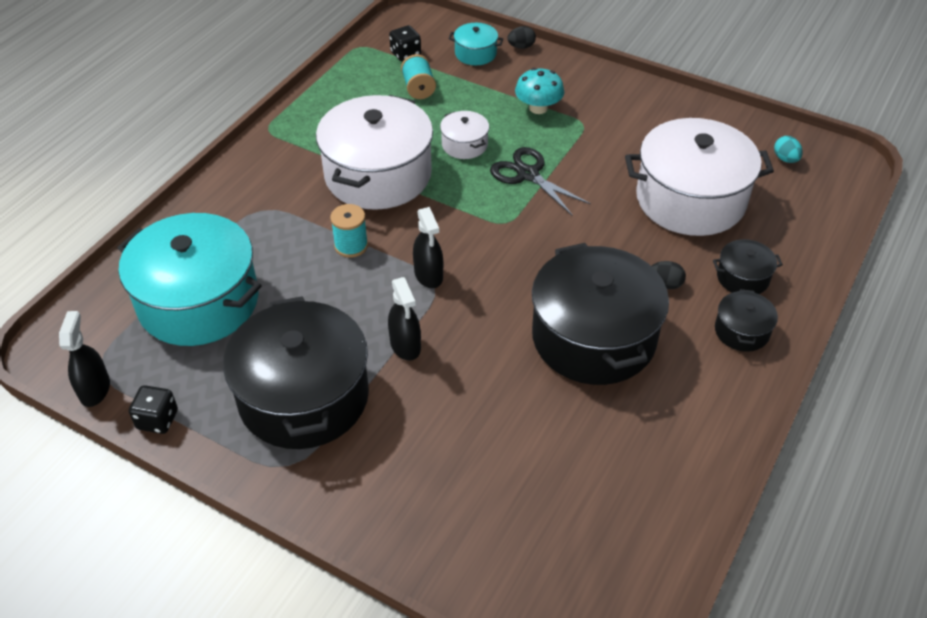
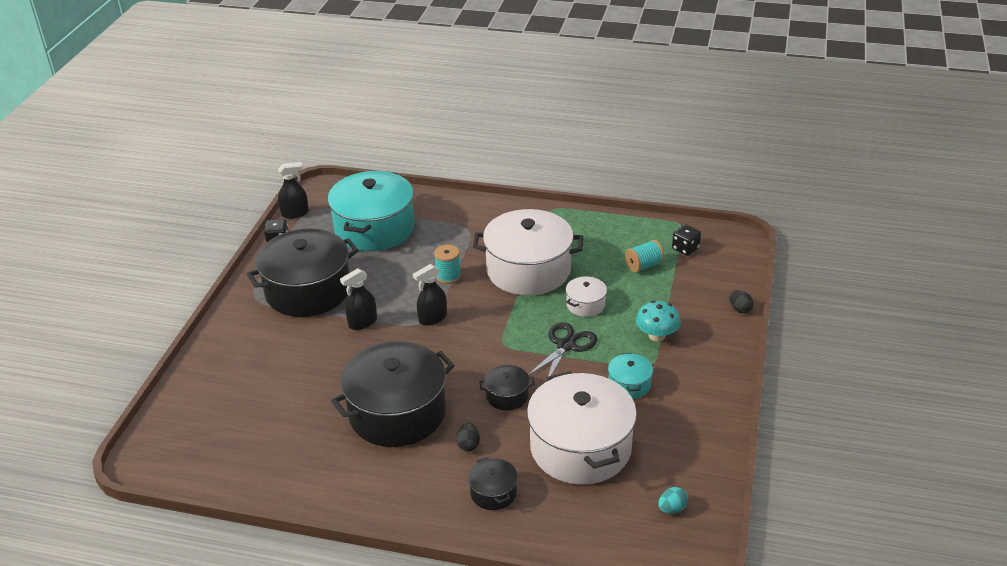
camera: 75 degrees right, 10 degrees down
turquoise pot [448,23,503,65] -> turquoise pot moved to [608,353,653,399]
black pot [715,289,778,352] -> black pot moved to [479,365,535,411]

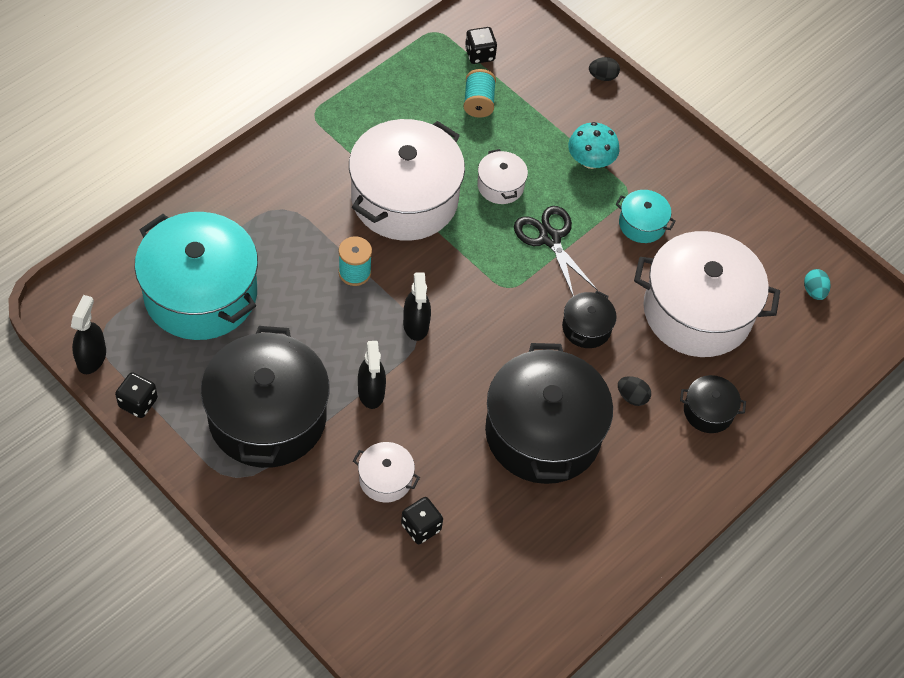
camera: 65 degrees left, 20 degrees up
none -> white pot [353,442,420,503]
none -> black dice [401,497,443,544]

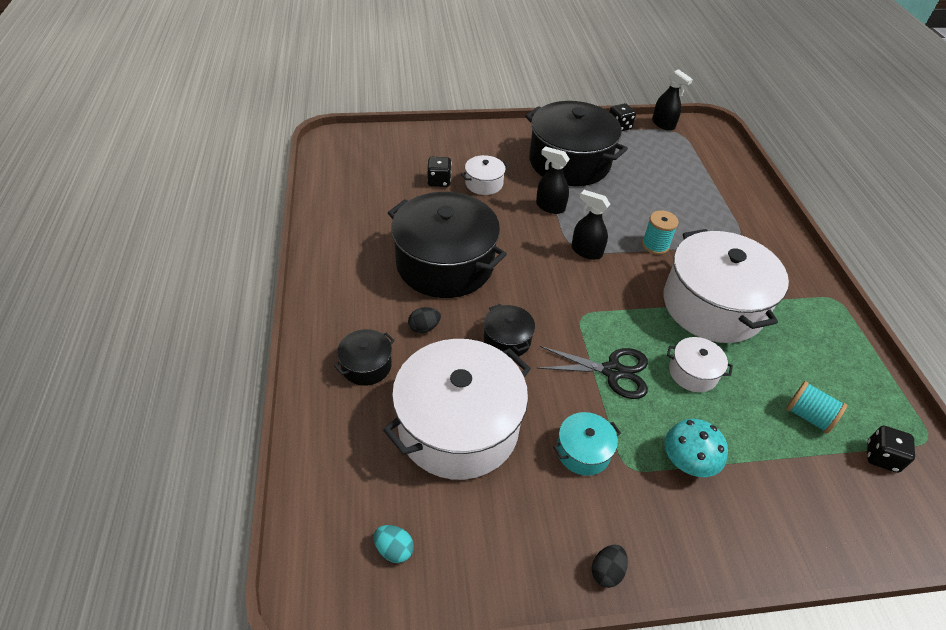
camera: 130 degrees right, 10 degrees down
turquoise pot [135,212,258,340] -> none
black egg [589,57,620,81] -> black egg moved to [592,545,628,588]

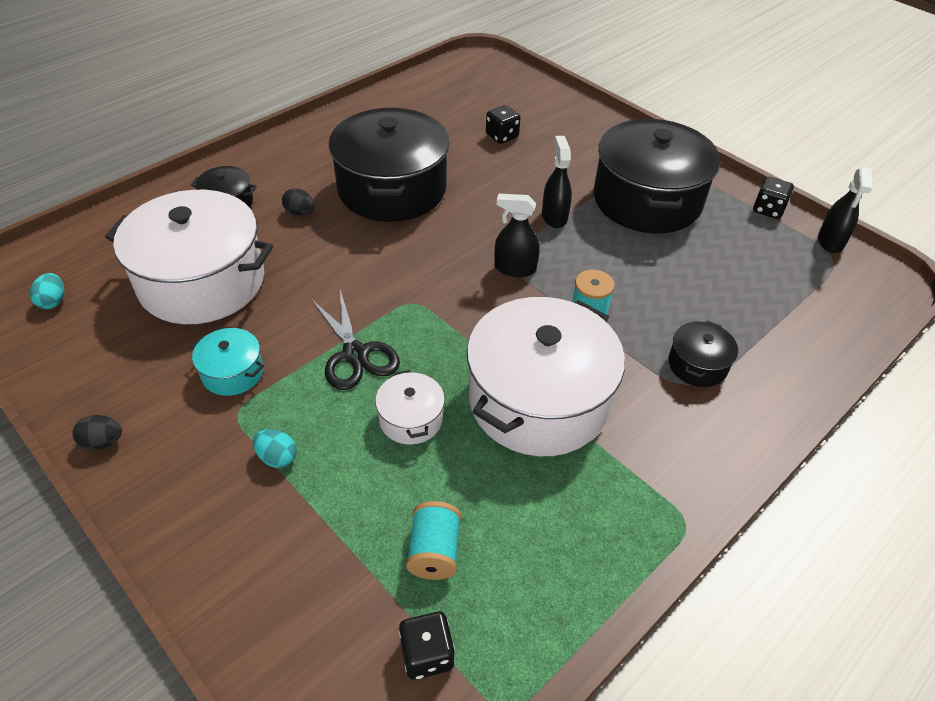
camera: 55 degrees right, 0 degrees up
white pot [461,155,509,195] -> none
black pot [484,304,535,358] -> black pot moved to [668,321,738,387]
black spray bottle [572,190,610,260] -> black spray bottle turned 75 degrees counterclockwise [494,194,540,277]
turquoise mushroom [665,419,728,477] -> turquoise egg [253,429,297,468]

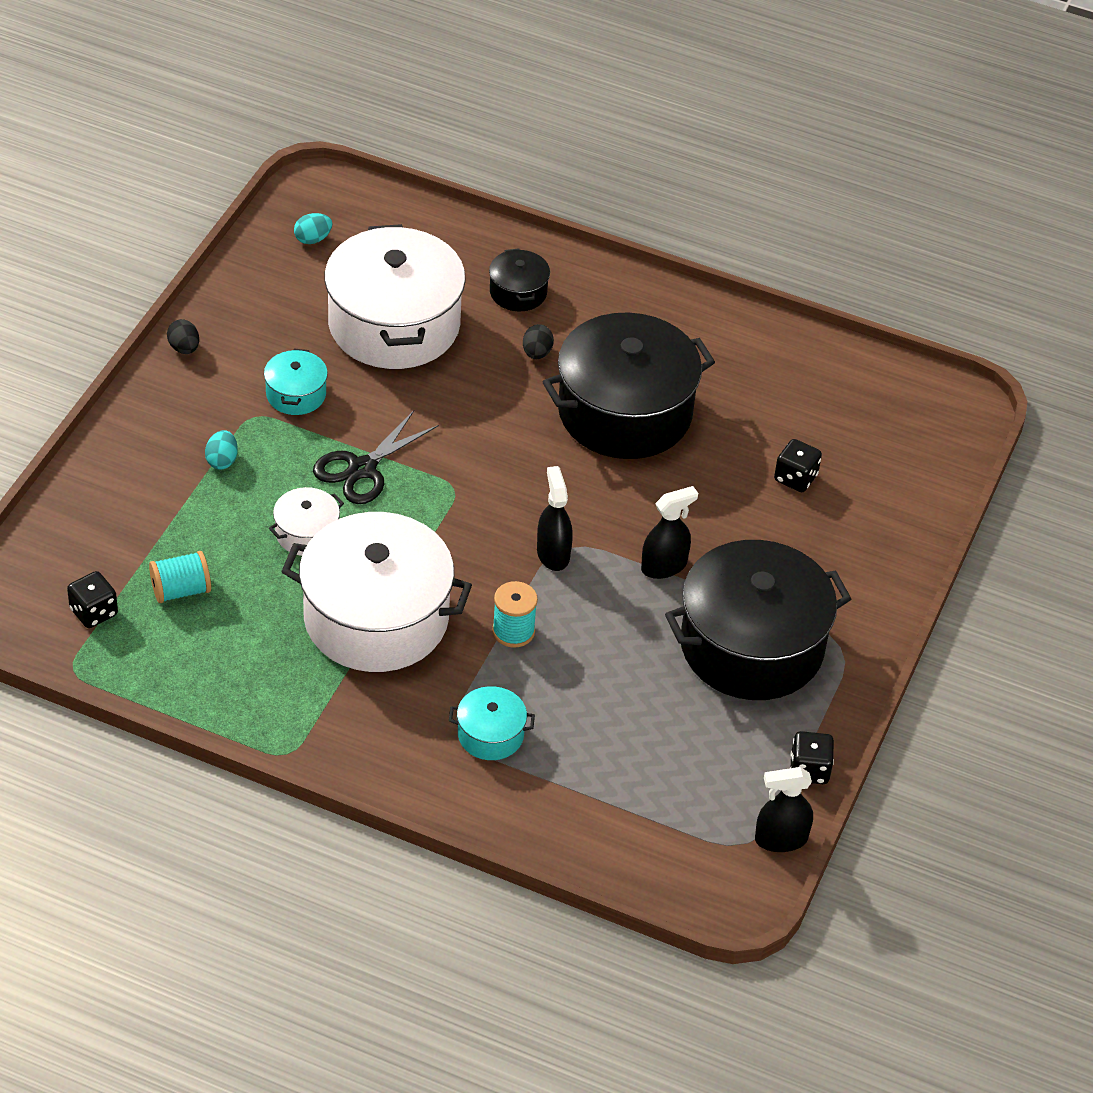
camera: 65 degrees right, 0 degrees up
black pot [668,321,738,387] -> turquoise pot [449,686,535,760]

